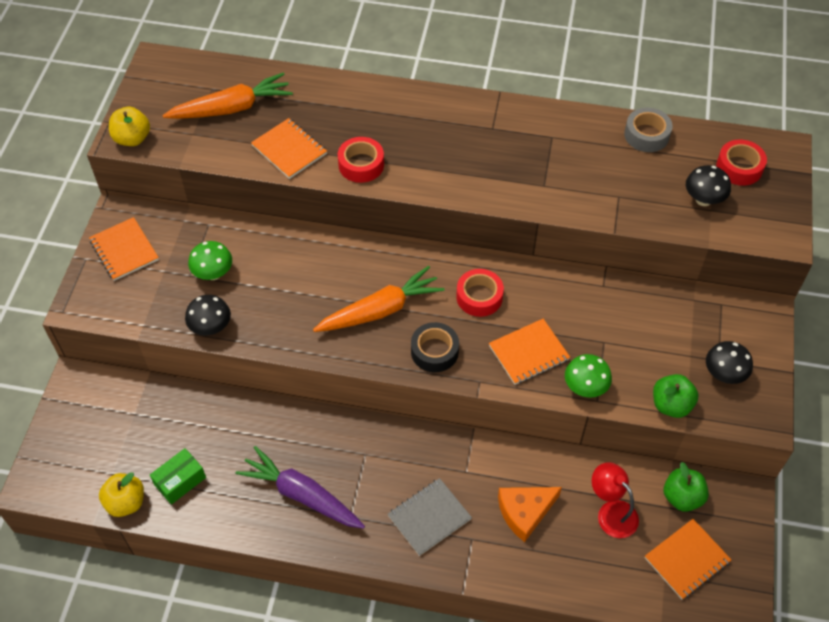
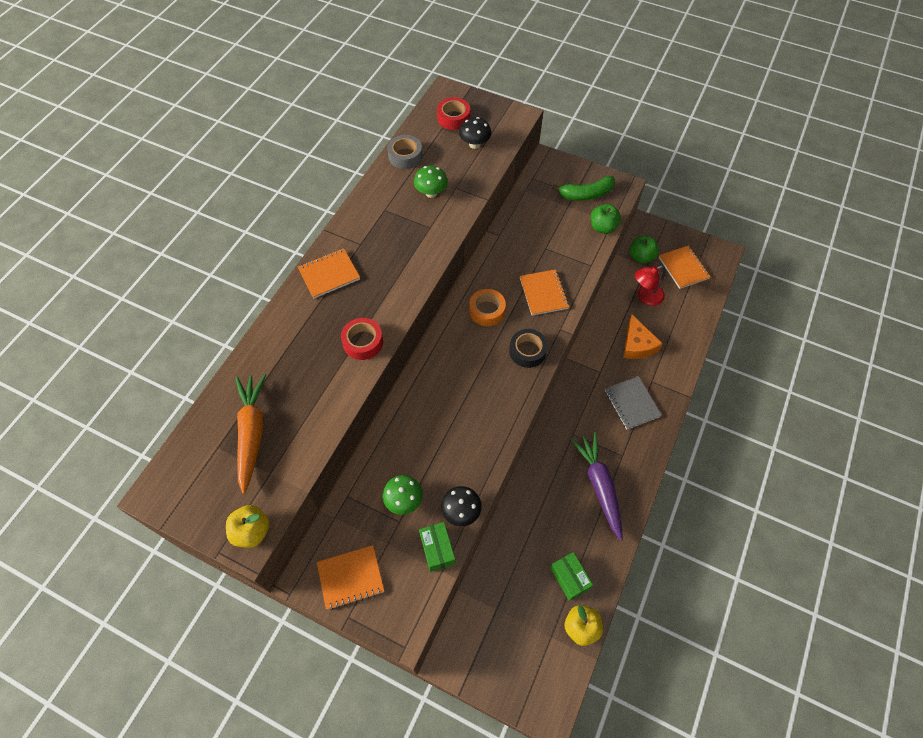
camera: 75 degrees left, 5 degrees up
purple carrot [236,446,365,529] -> purple carrot turned 120 degrees clockwise [570,432,623,541]
orange notebook [251,118,327,179] -> orange notebook moved to [298,248,360,298]
orange carrot [313,266,445,332] -> none
red tape [456,269,504,317] -> orange tape [469,289,506,326]
green mushroom [565,354,612,398] -> green mushroom moved to [414,165,448,198]
black mushroom [706,341,753,384] -> green banana [552,176,615,201]
none -> green box [419,522,455,572]

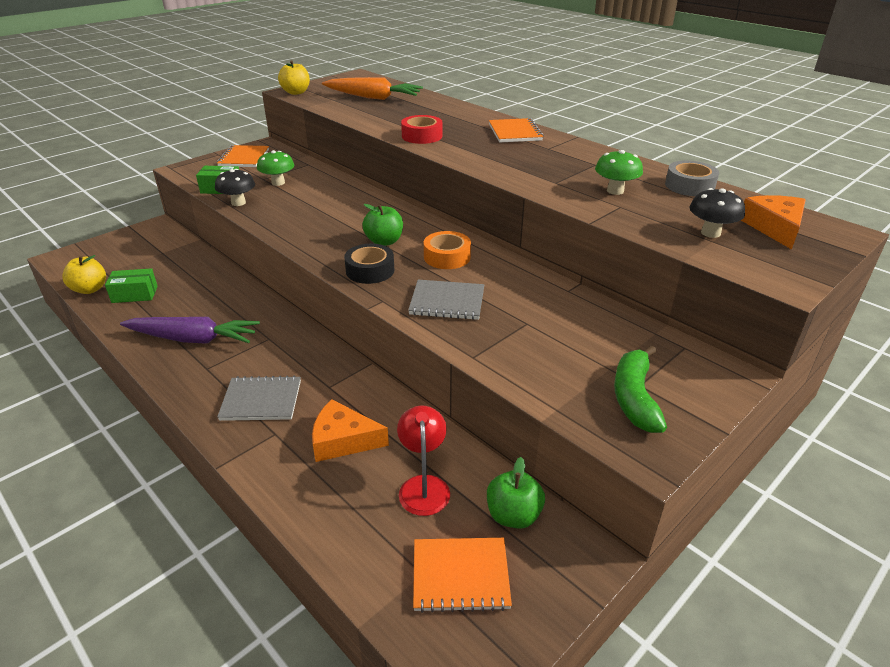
camera: 110 degrees right, 25 degrees down
red tape [437,97,470,130] -> orange cheese [741,195,806,250]
orange notebook [520,269,569,316] -> grey notebook [408,280,484,320]
green apple [591,204,621,234] -> green apple moved to [362,204,403,246]

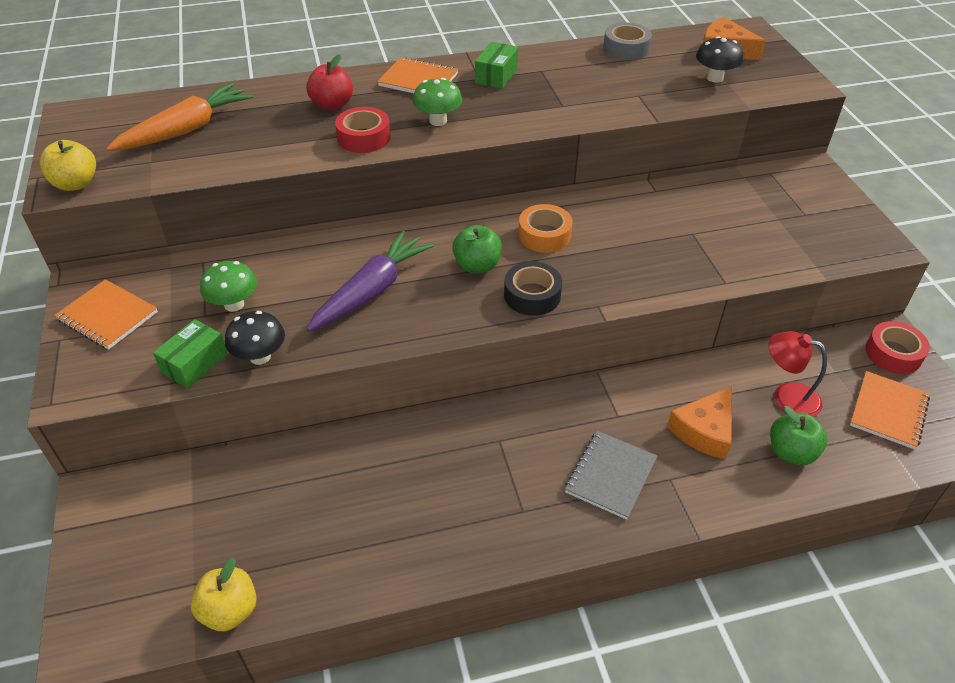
camera: 60 degrees left, 10 degrees up
green box [105,268,158,303] -> green box moved to [475,42,518,89]
purple carrot [120,317,260,343] -> purple carrot moved to [307,230,434,332]
grey notebook [408,280,484,320] -> none
green apple [487,457,545,529] -> green apple moved to [770,406,828,465]
green mushroom [595,150,643,195] -> green mushroom moved to [412,78,462,126]
green banana [614,346,667,433] -> none
none -> red apple [307,54,353,110]
none -> red tape [866,321,930,374]

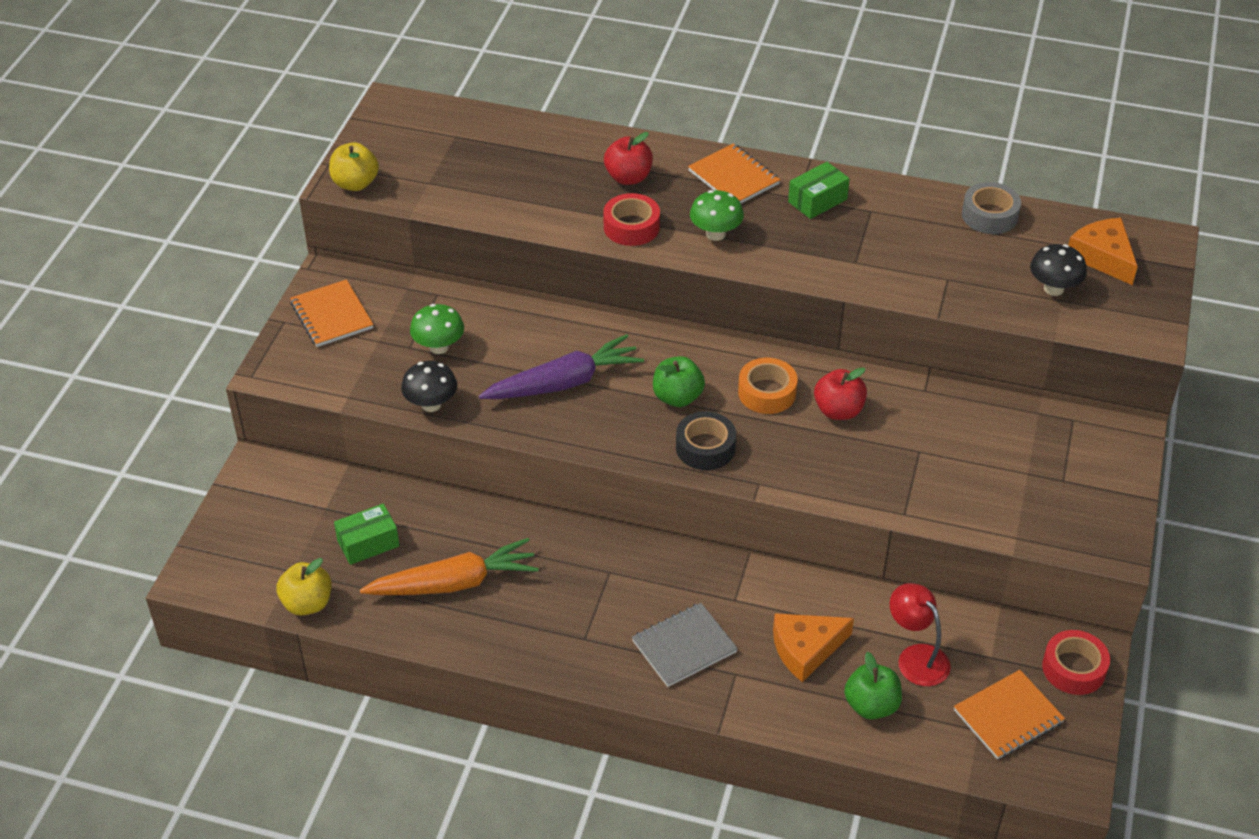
camera: 30 degrees right, 0 degrees up
orange carrot [106,82,254,151] -> orange carrot moved to [360,538,539,595]
green box [153,319,228,389] -> green box moved to [334,503,399,565]
none -> red apple [814,367,867,420]

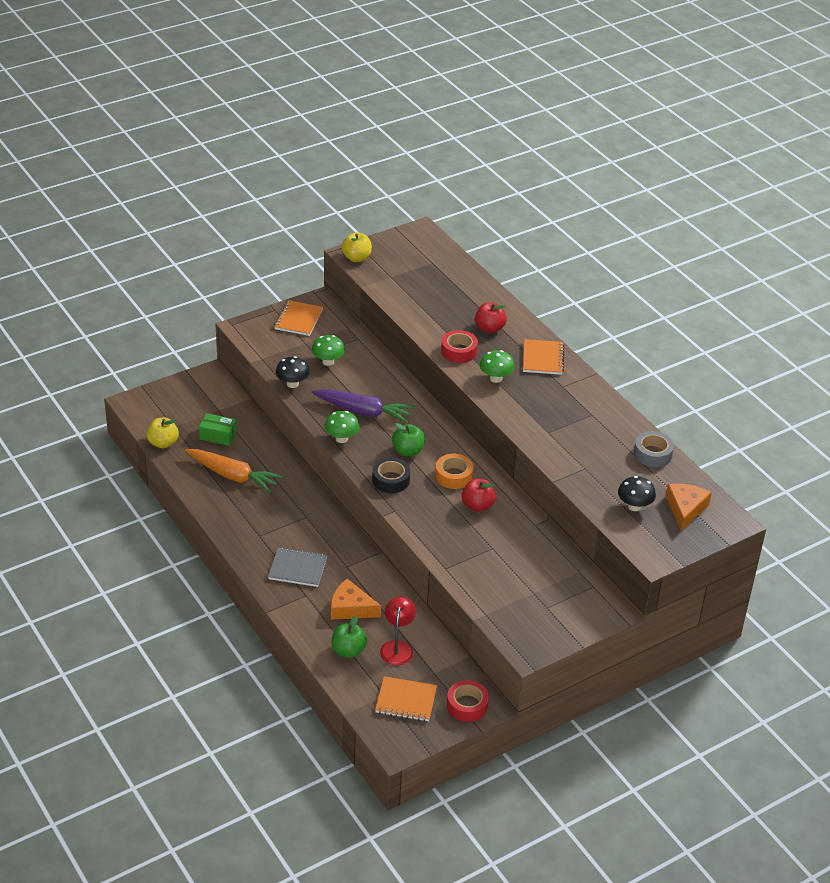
camera: 40 degrees right, 5 degrees down
green box [788,162,850,219] -> none
none -> green mushroom [324,411,360,443]

